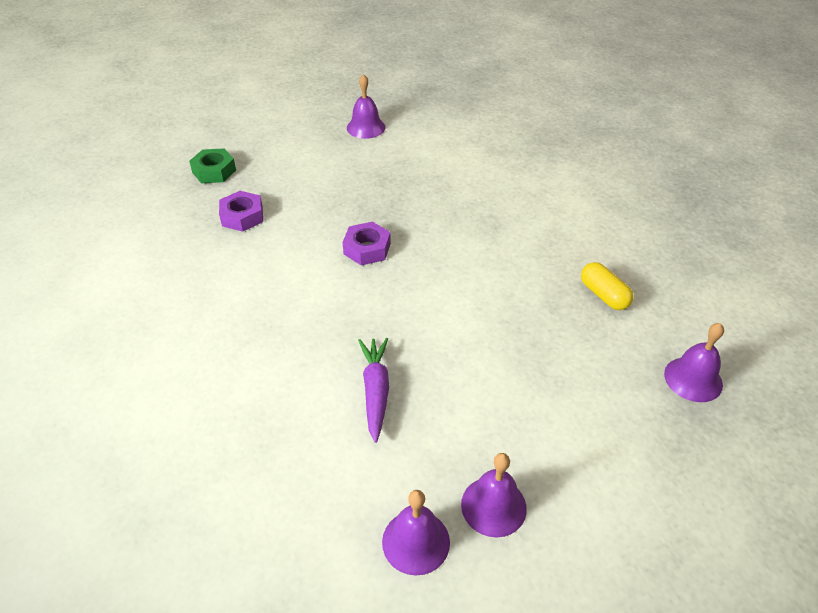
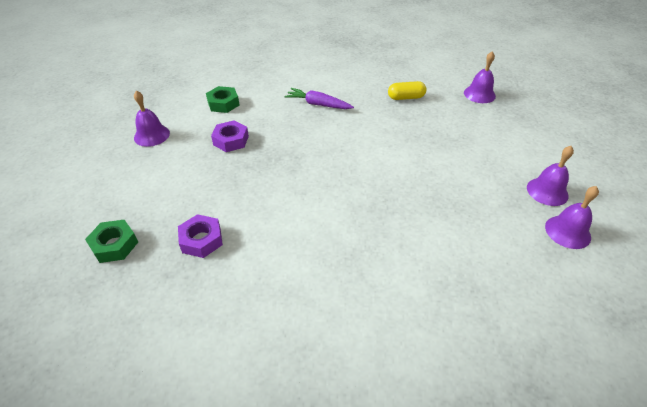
camera: 65 degrees left, 0 degrees up
purple nut [342,222,391,265] -> purple nut moved to [211,120,249,152]
purple carrot [358,338,389,443] -> purple carrot moved to [285,88,354,109]
none -> green nut [206,86,239,113]

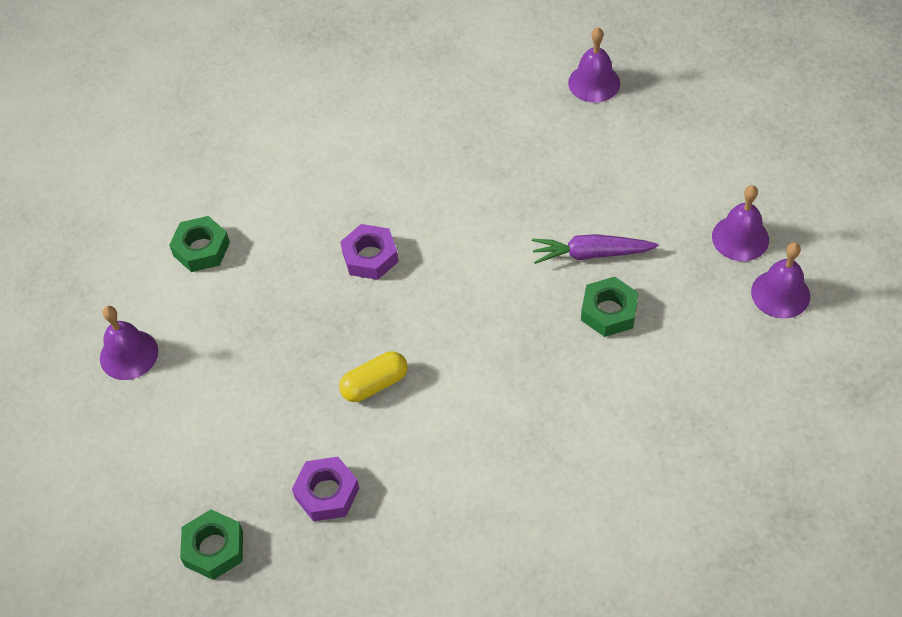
camera: 20 degrees left, 10 degrees up
purple nut [211,120,249,152] -> purple nut moved to [340,224,398,280]
purple carrot [285,88,354,109] -> purple carrot moved to [532,234,659,264]
yellow capsule [388,81,427,100] -> yellow capsule moved to [339,351,407,402]
none -> green nut [581,277,639,337]

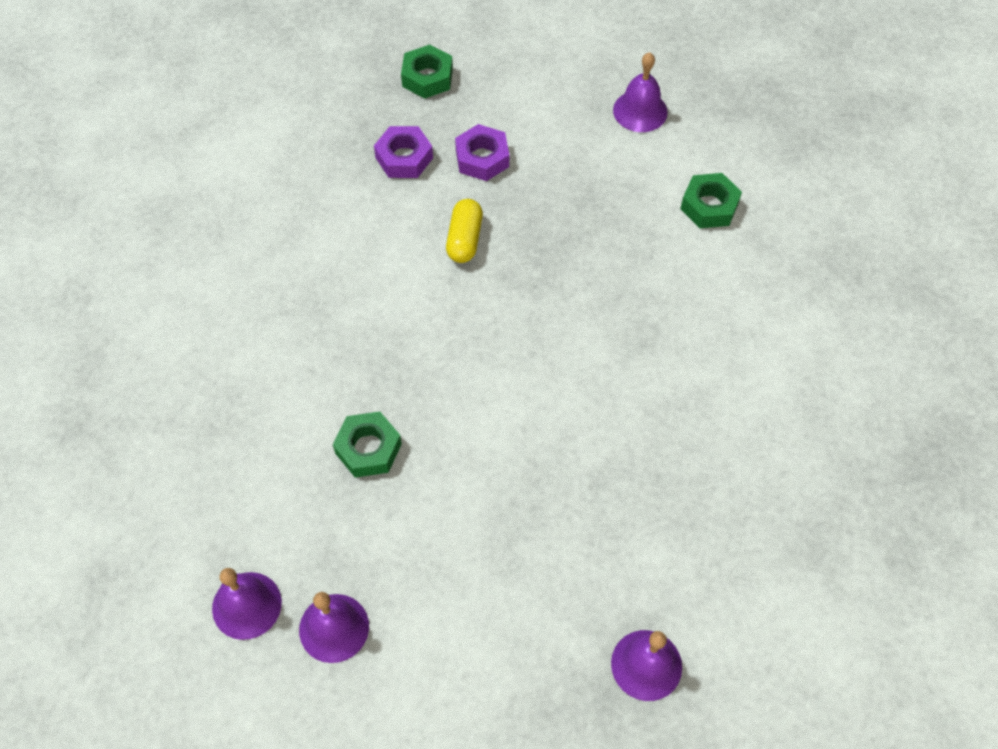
camera: 125 degrees right, 5 degrees up
purple nut [340,224,398,280] -> purple nut moved to [455,124,509,181]
purple carrot [532,234,659,264] -> none

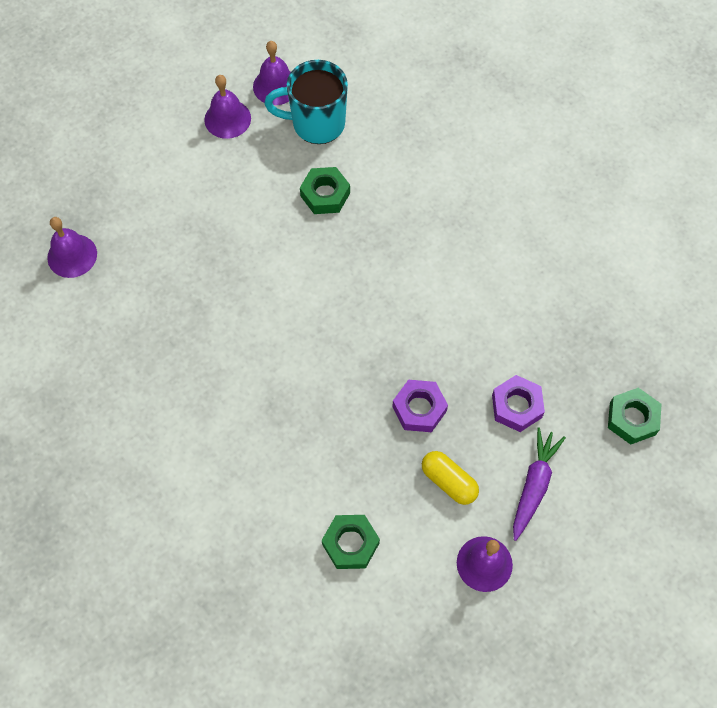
camera: 125 degrees right, 5 degrees up
purple nut [374,126,433,178] -> purple nut moved to [392,380,448,432]
yellow capsule [446,199,483,263] -> yellow capsule moved to [422,451,479,505]
none -> turquoise mug [264,60,348,144]
none -> purple carrot [513,427,566,541]

